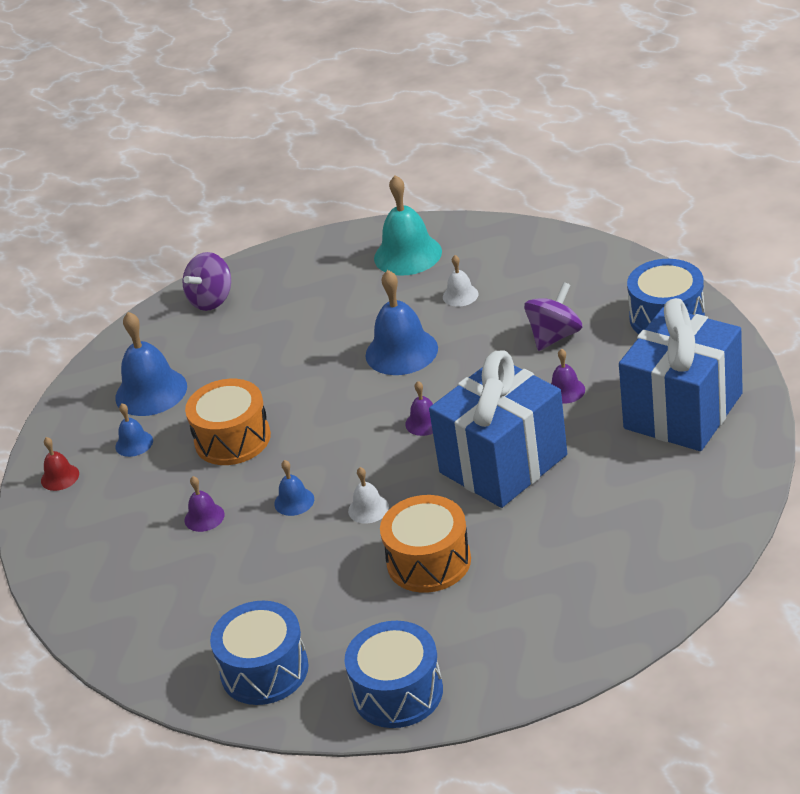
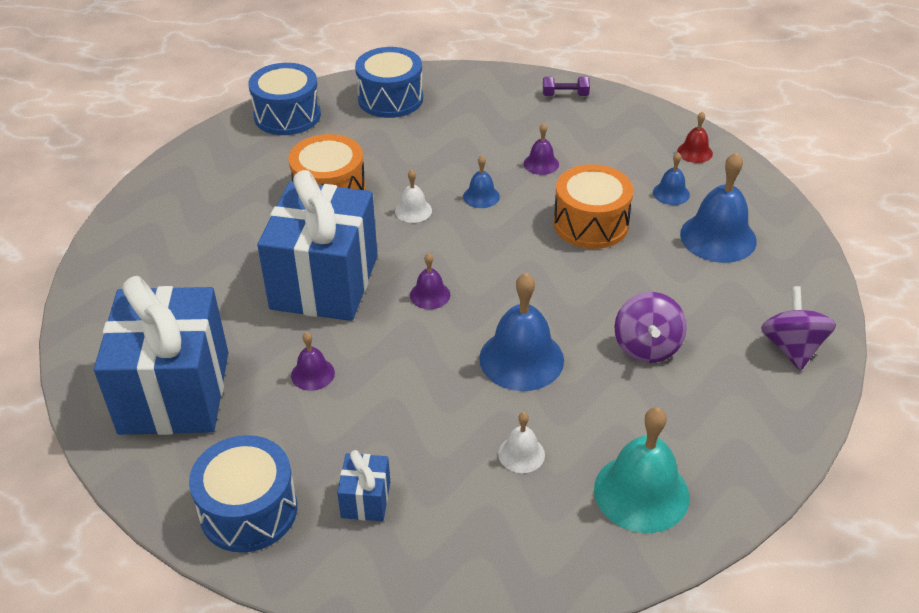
camera: 140 degrees right, 5 degrees up
purple spinning top [524,282,583,351] -> purple spinning top moved to [614,292,687,363]
none -> blue gift [337,450,390,521]
none -> purple dumbbell [543,77,590,96]

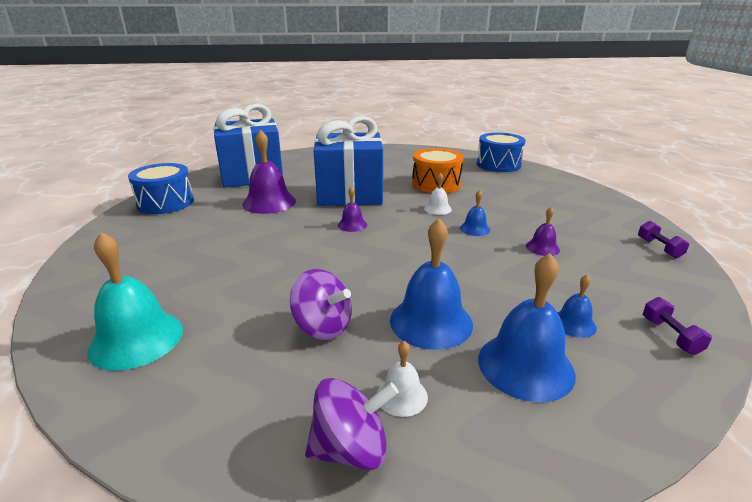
camera: 75 degrees right, 15 degrees down
purple bell [291,332,335,391] -> purple bell [243,130,296,214], size x1.96
blue gift [337,450,390,521] -> none
blue drum [355,47,423,118] -> none
blue bell [479,273,564,391] -> blue bell moved to [390,218,473,350]
white bell [498,412,545,473] -> white bell moved to [377,341,428,417]
orange drum [553,164,634,249] -> none
purple spinning top [614,292,687,363] -> purple spinning top turned 135 degrees counterclockwise [290,269,352,340]
red bell [677,112,713,163] -> purple dumbbell [643,297,712,355]

